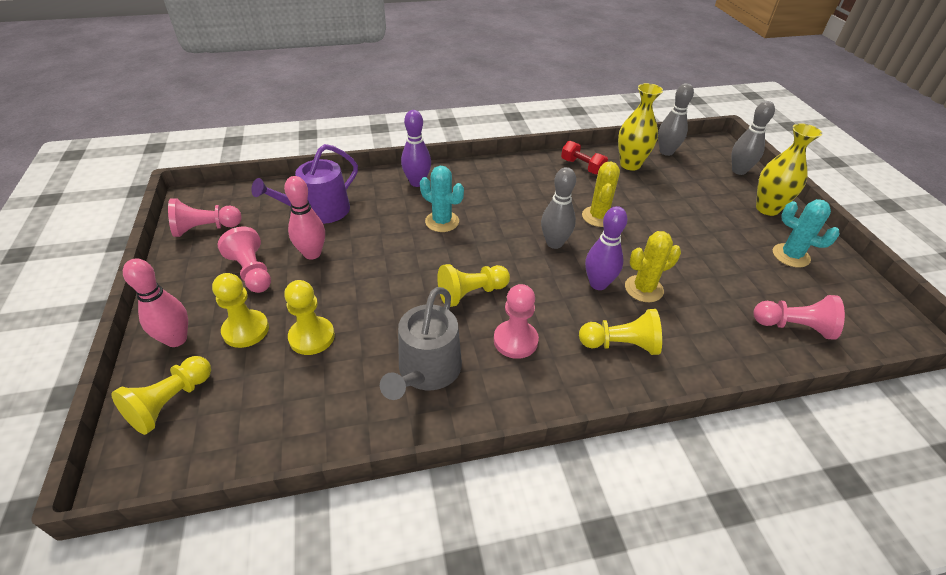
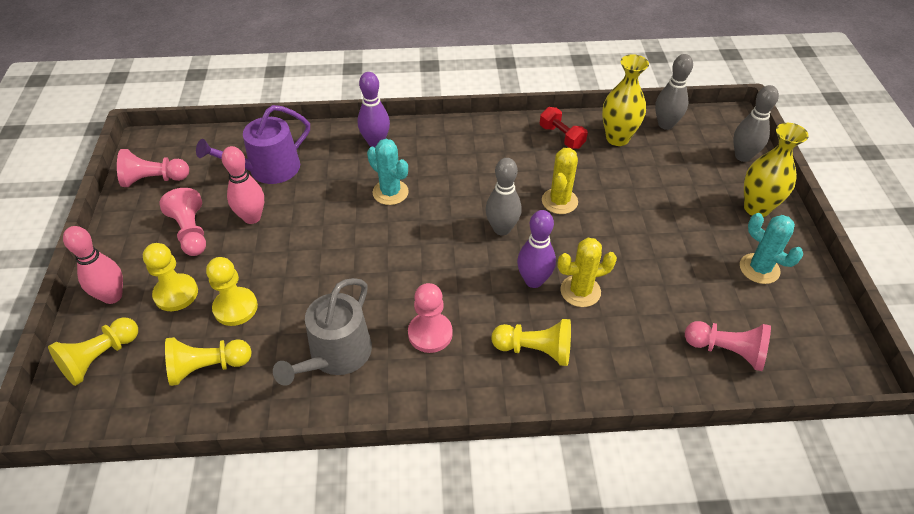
camera: 10 degrees right, 5 degrees up
yellow pawn [437,264,510,307] -> yellow pawn moved to [165,337,252,386]

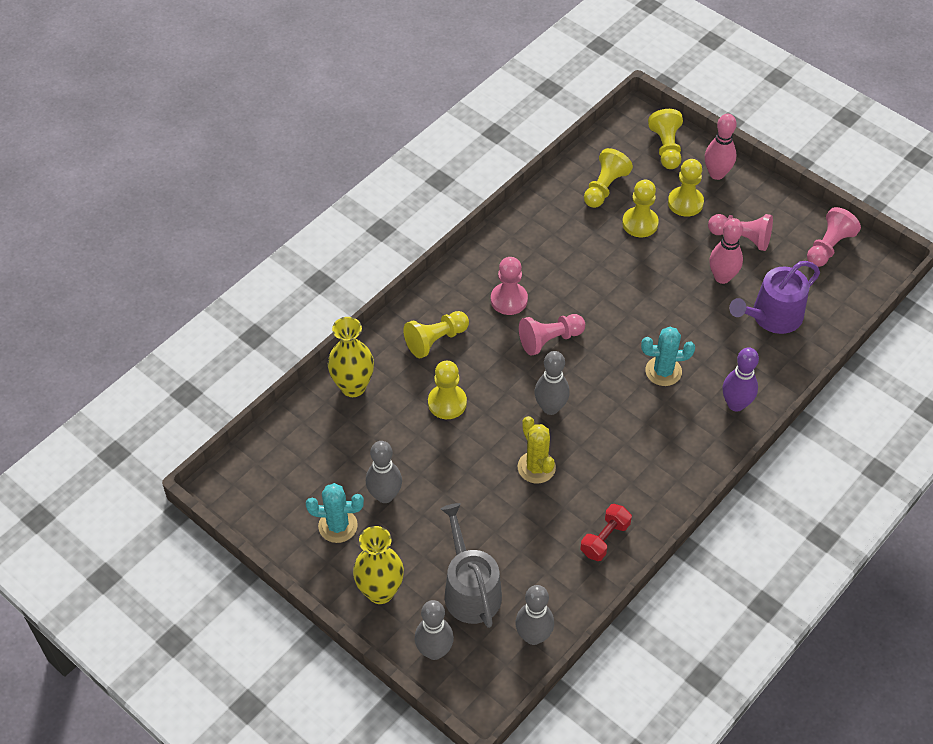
camera: 135 degrees right, 5 degrees up
purple watering can [196,105,310,184] -> purple watering can turned 135 degrees counterclockwise [729,261,820,334]
grey watering can [273,278,372,386] -> grey watering can moved to [441,503,502,628]
purple bowling pin [517,210,556,288] -> none
red dumbbell [540,107,588,149] -> red dumbbell turned 60 degrees counterclockwise [580,504,632,561]
yellow cactus [557,238,617,307] -> yellow pawn [428,361,467,419]
yellow vase [602,54,649,146] -> yellow vase moved to [328,317,374,397]
pink pawn [685,321,771,371] -> pink pawn moved to [519,314,585,355]
none -> grey bowling pin [366,441,402,503]

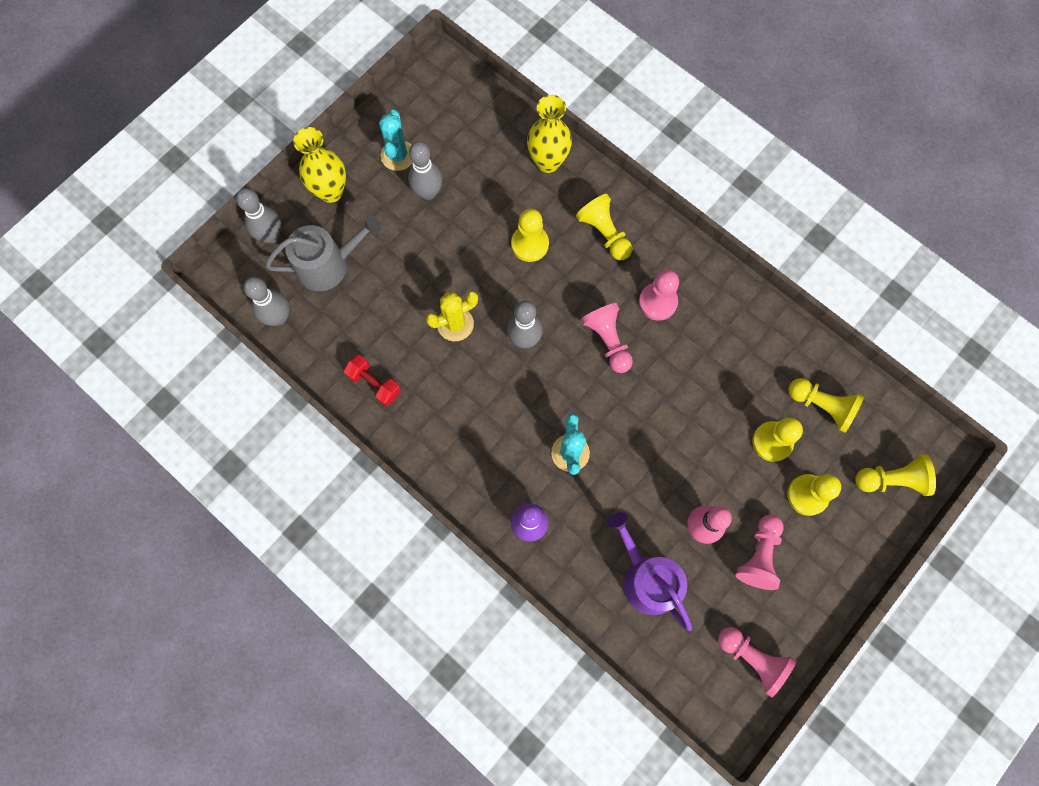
camera: 90 degrees right, 20 degrees up
pink bowling pin [705,114,737,180] -> none

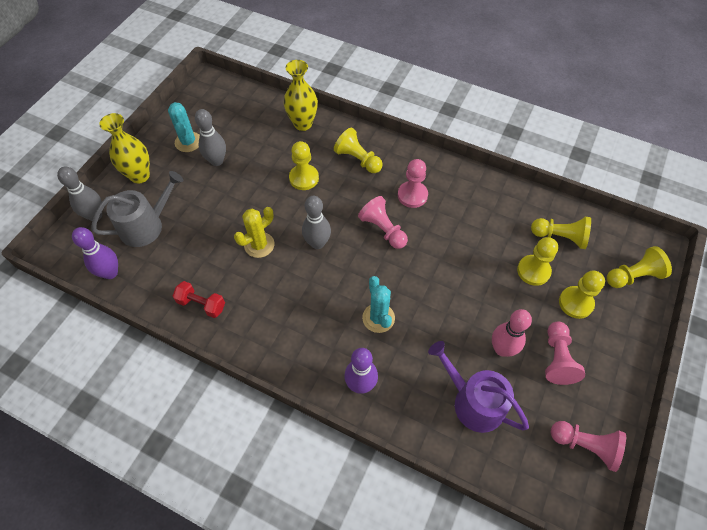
camera: 15 degrees left, 15 degrees down
grey bowling pin [243,277,290,326] -> purple bowling pin [72,227,118,279]

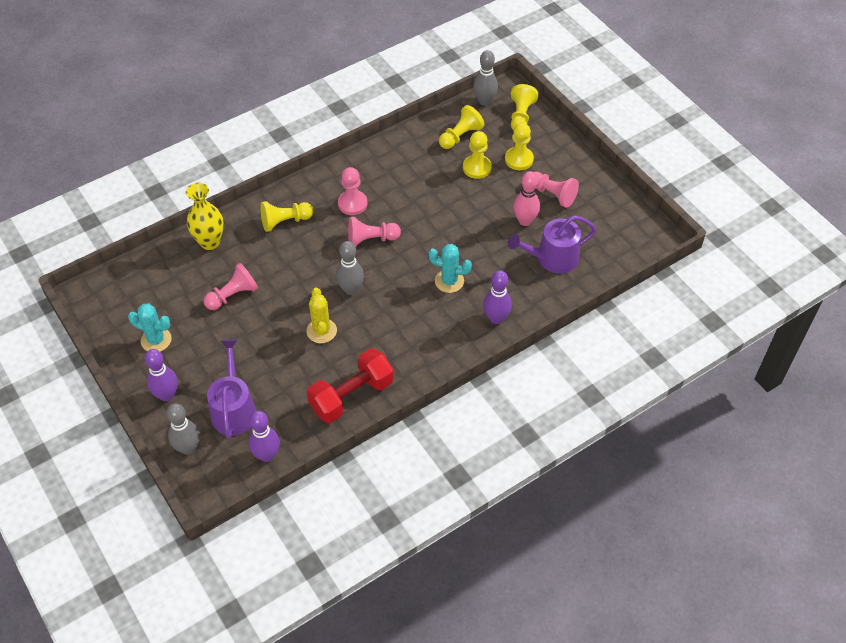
camera: 60 degrees left, 5 degrees down
grey watering can [91,171,184,247] -> purple watering can [207,339,256,439]
yellow vase [99,113,150,184] -> purple bowling pin [144,349,178,401]
red dumbbell [173,281,225,318] -> red dumbbell [307,348,394,423], size x1.80
grey bowling pin [195,109,226,166] -> grey bowling pin moved to [473,50,498,106]
yellow pawn [289,141,319,190] -> none
pink pawn [551,421,626,472] -> pink pawn moved to [204,263,258,310]

